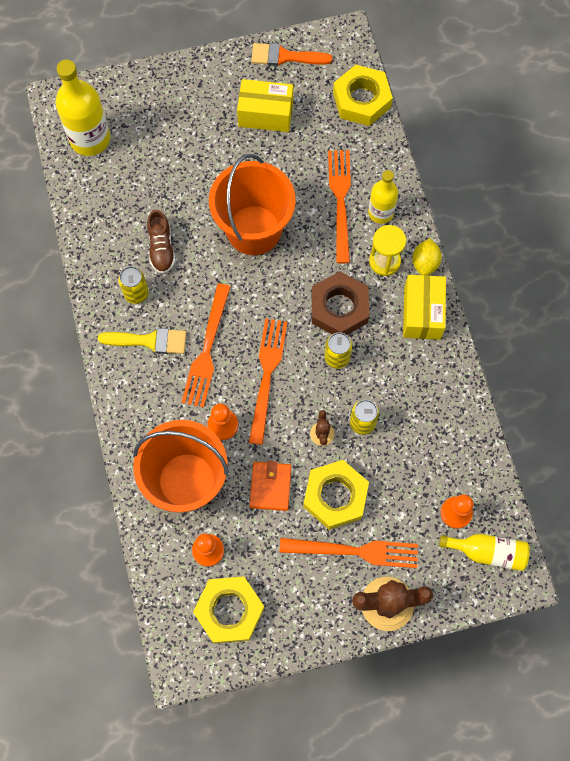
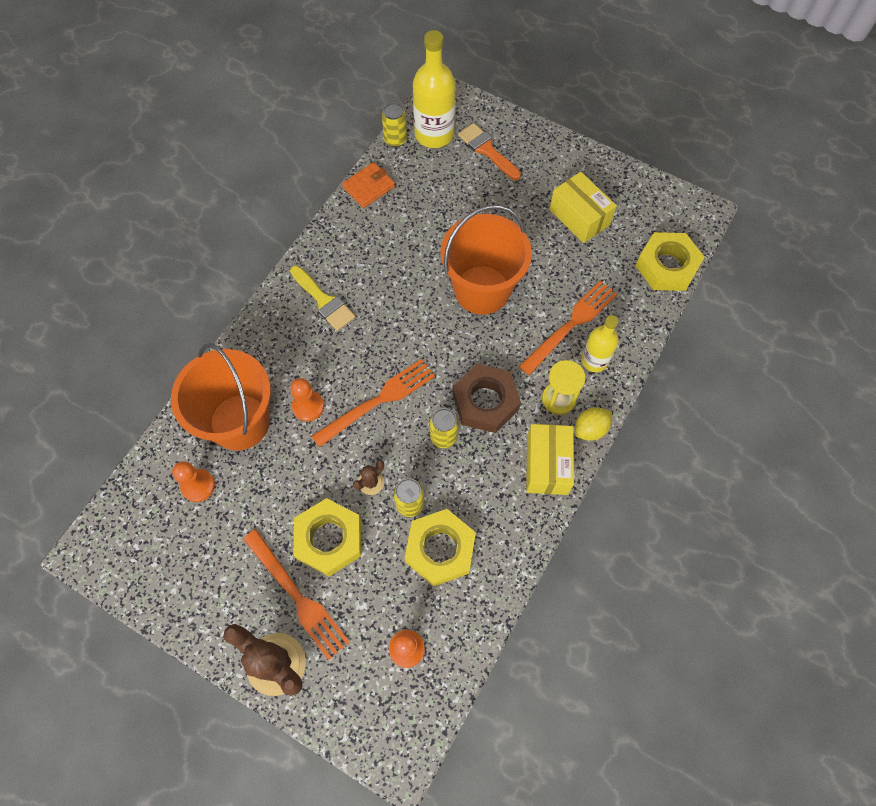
camera: 45 degrees right, 5 degrees down
yellow can [118,266,149,304] -> yellow can moved to [382,102,407,147]
brown shoe [147,210,176,274] -> none
orange fork [182,283,231,408] -> none
yellow nut [193,576,265,644] -> yellow nut moved to [405,509,476,586]
orange wallet [249,461,292,511] -> orange wallet moved to [342,162,395,208]
orange brush [251,43,332,66] -> orange brush moved to [458,123,521,180]
yellow box [403,275,446,340] -> yellow box turned 45 degrees counterclockwise [526,424,574,495]
yellow bottle [439,534,530,571] -> none

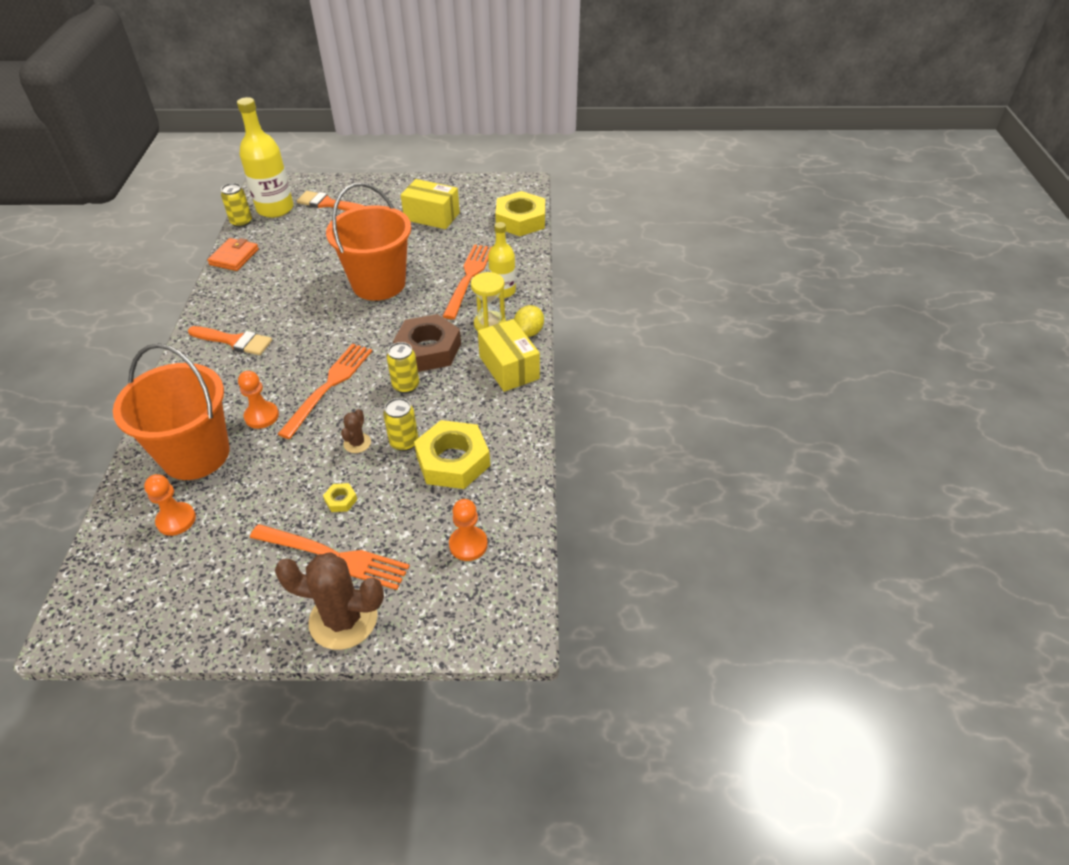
camera: 30 degrees left, 20 degrees down
yellow brush [290,266,355,331] -> orange brush [188,326,272,355]
yellow nut [293,498,361,577] -> yellow nut [323,483,357,512], size x0.41

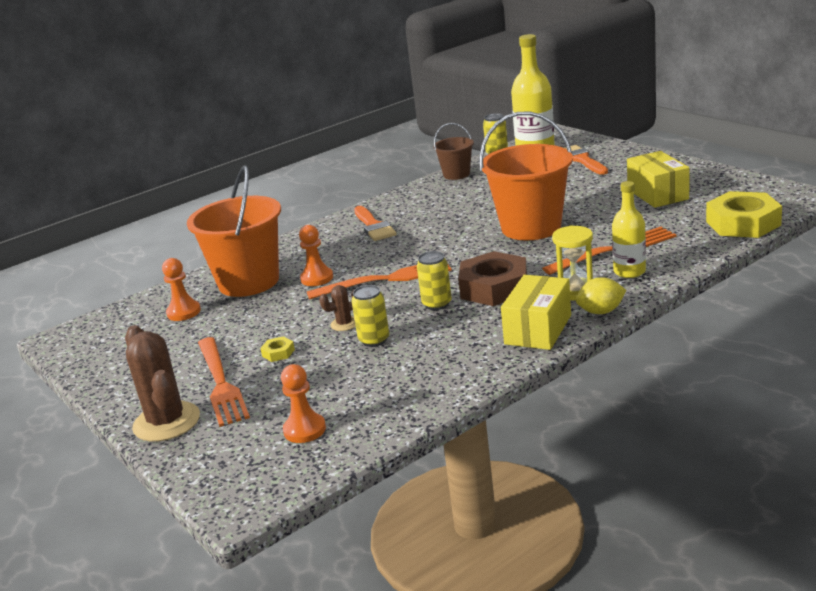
camera: 55 degrees right, 20 degrees down
orange wallet [207,238,259,271] -> brown bucket [433,123,474,180]
yellow nut [414,420,490,489] -> none

